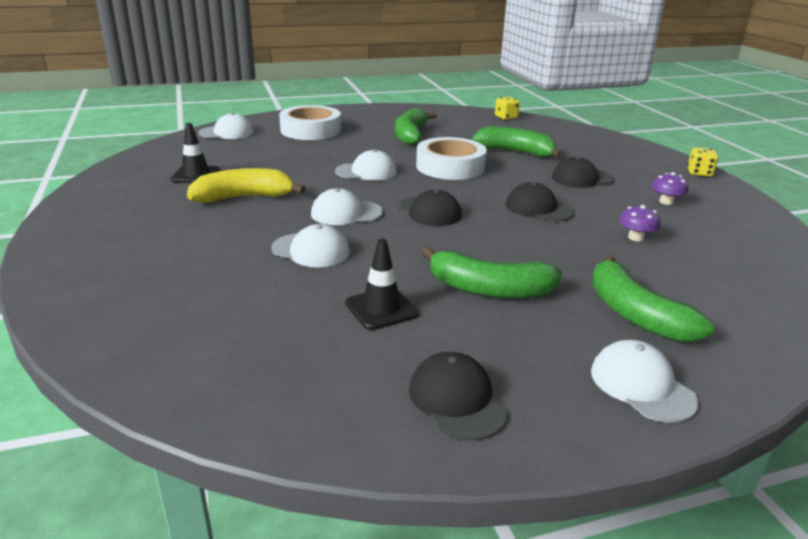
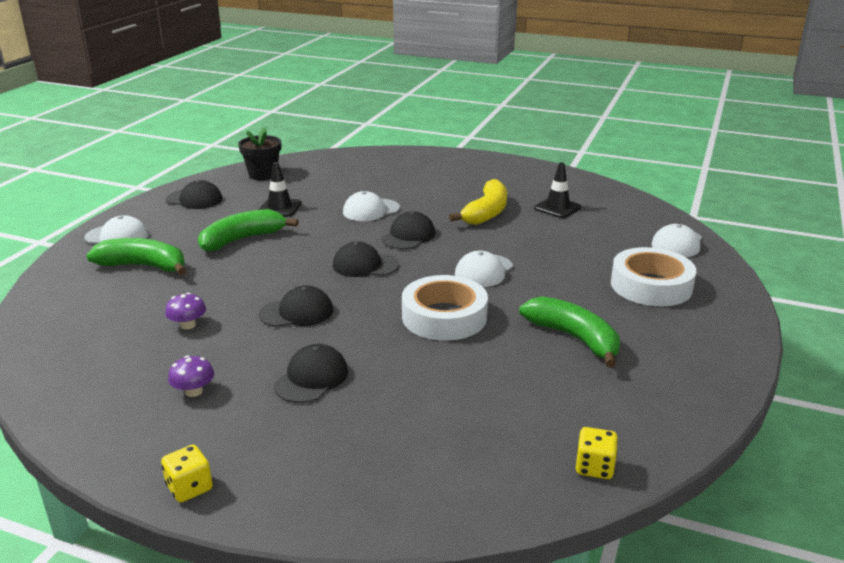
camera: 130 degrees right, 0 degrees up
white cap [311,188,383,225] -> black cap [382,211,435,249]
green banana [472,127,563,158] -> none
none -> black flower pot [238,127,281,180]

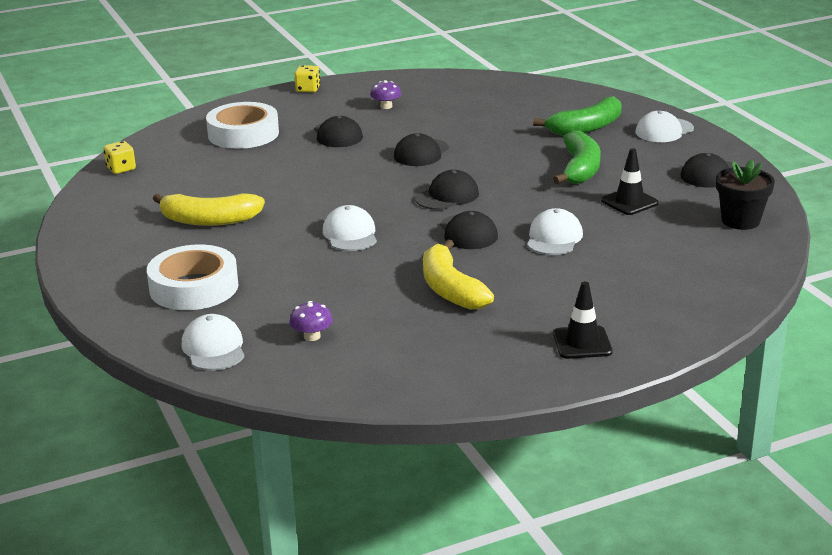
camera: 135 degrees right, 0 degrees up
purple mushroom [165,293,206,330] -> purple mushroom moved to [289,301,333,341]
white tape [402,275,488,341] -> white tape moved to [206,102,279,149]
green banana [519,296,620,368] -> yellow banana [153,193,265,226]
black traffic cone [534,162,581,218] -> black traffic cone moved to [553,282,613,359]

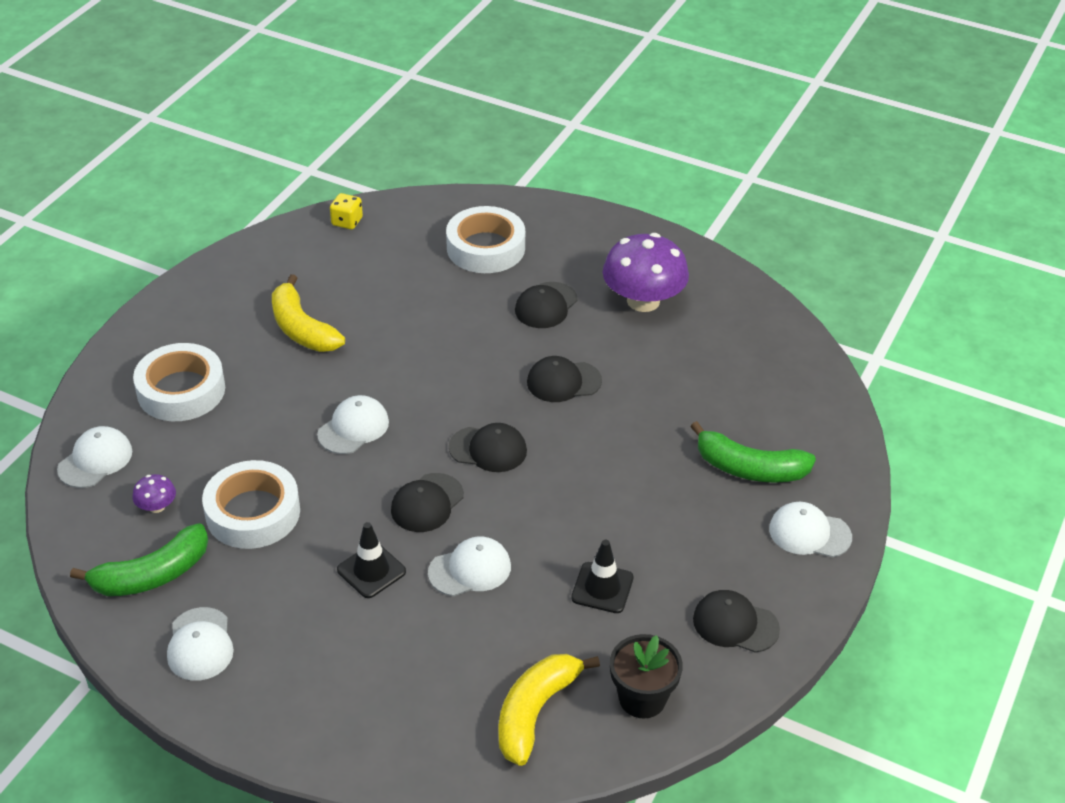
camera: 50 degrees right, 15 degrees up
yellow dice [295,65,320,92] -> none
purple mushroom [370,80,401,109] -> purple mushroom [603,233,689,312], size x2.29
yellow banana [423,239,494,310] -> yellow banana moved to [498,654,600,766]
green banana [553,130,601,184] -> green banana moved to [70,523,208,596]
black traffic cone [553,282,613,359] -> black traffic cone moved to [337,522,406,598]
none -> white cap [167,607,234,681]
none -> white tape [202,460,300,549]

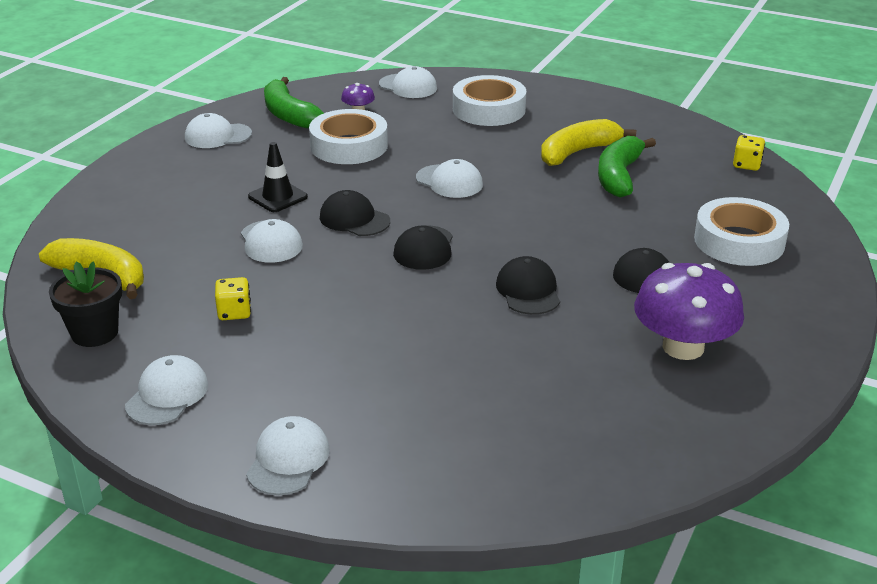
camera: 90 degrees right, 10 degrees down
black traffic cone [571,540,634,613] -> yellow dice [215,277,251,320]
green banana [690,421,816,483] -> green banana moved to [598,136,656,198]
black cap [693,590,780,653] -> white cap [125,355,208,425]

